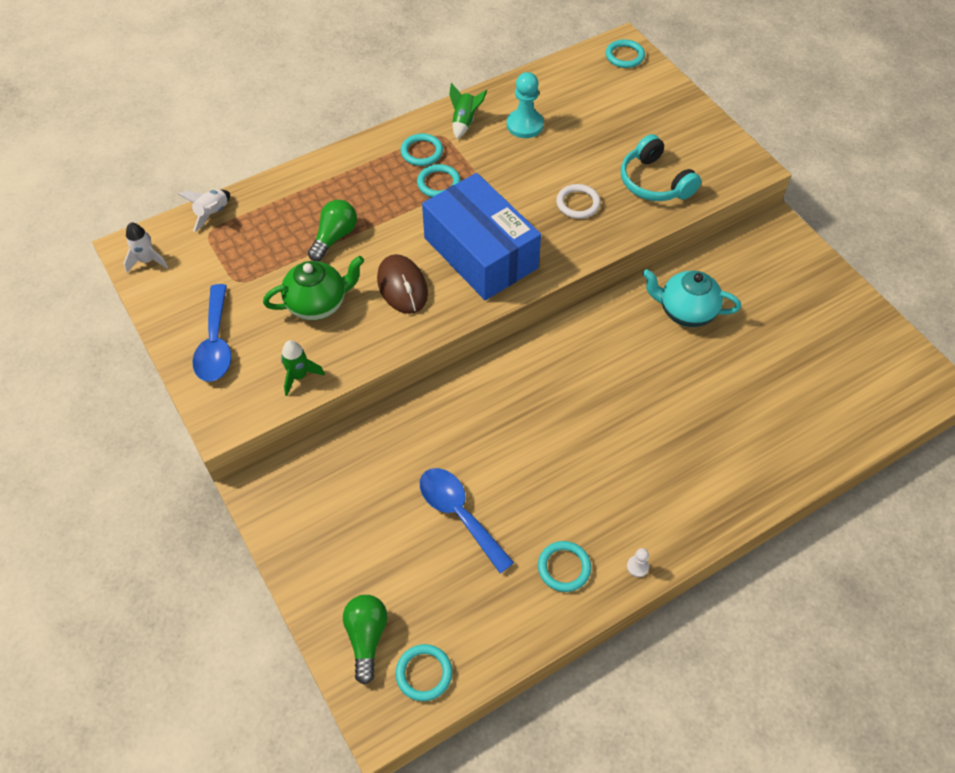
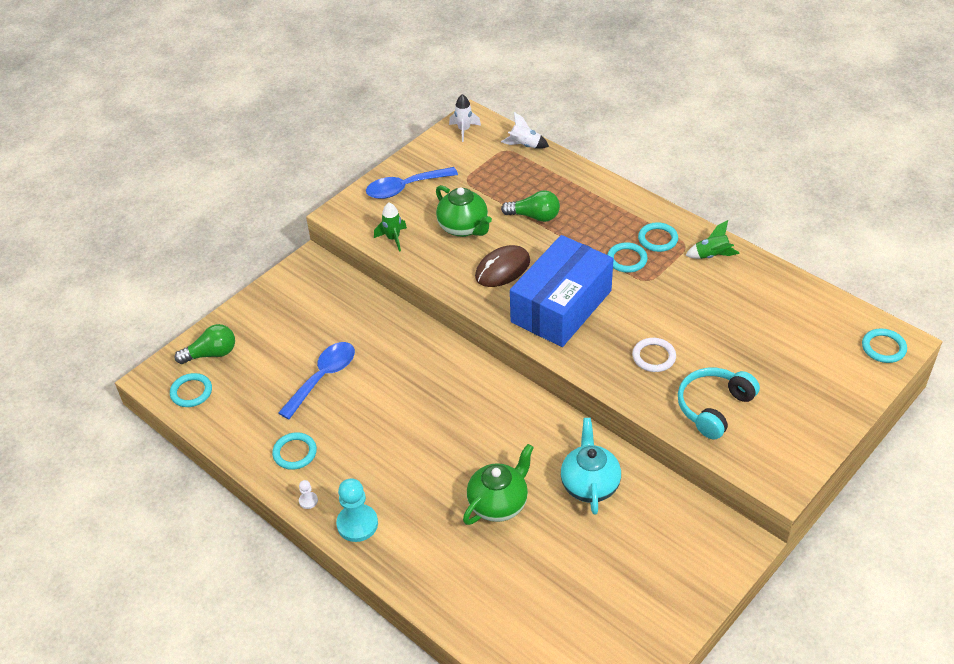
camera: 75 degrees right, 10 degrees down
turquoise pawn [507,72,544,138] -> turquoise pawn moved to [336,479,378,542]
none -> green teapot [463,444,534,525]

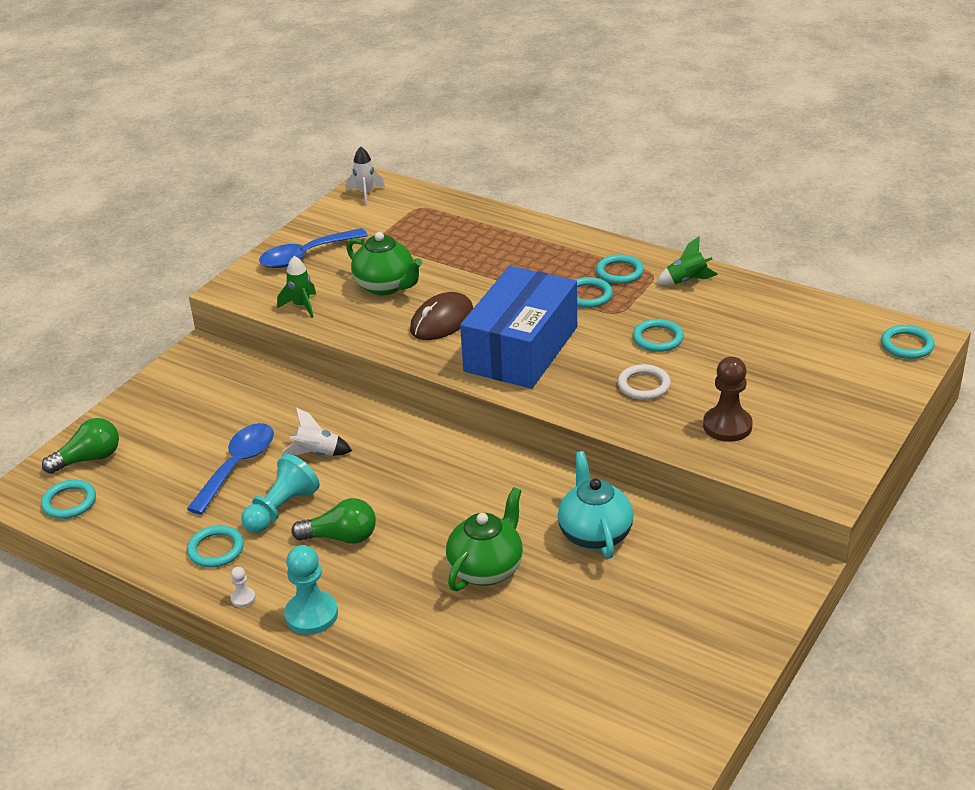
camera: 10 degrees left, 10 degrees down
white rocket [501,112,549,149] -> white rocket moved to [282,408,352,456]
green light bulb [501,190,560,222] -> green light bulb moved to [291,498,376,544]
turquoise headphones [678,368,760,440] -> brown pawn [703,357,753,442]
none -> turquoise pawn [241,454,320,533]
none -> turquoise ring [633,319,684,352]

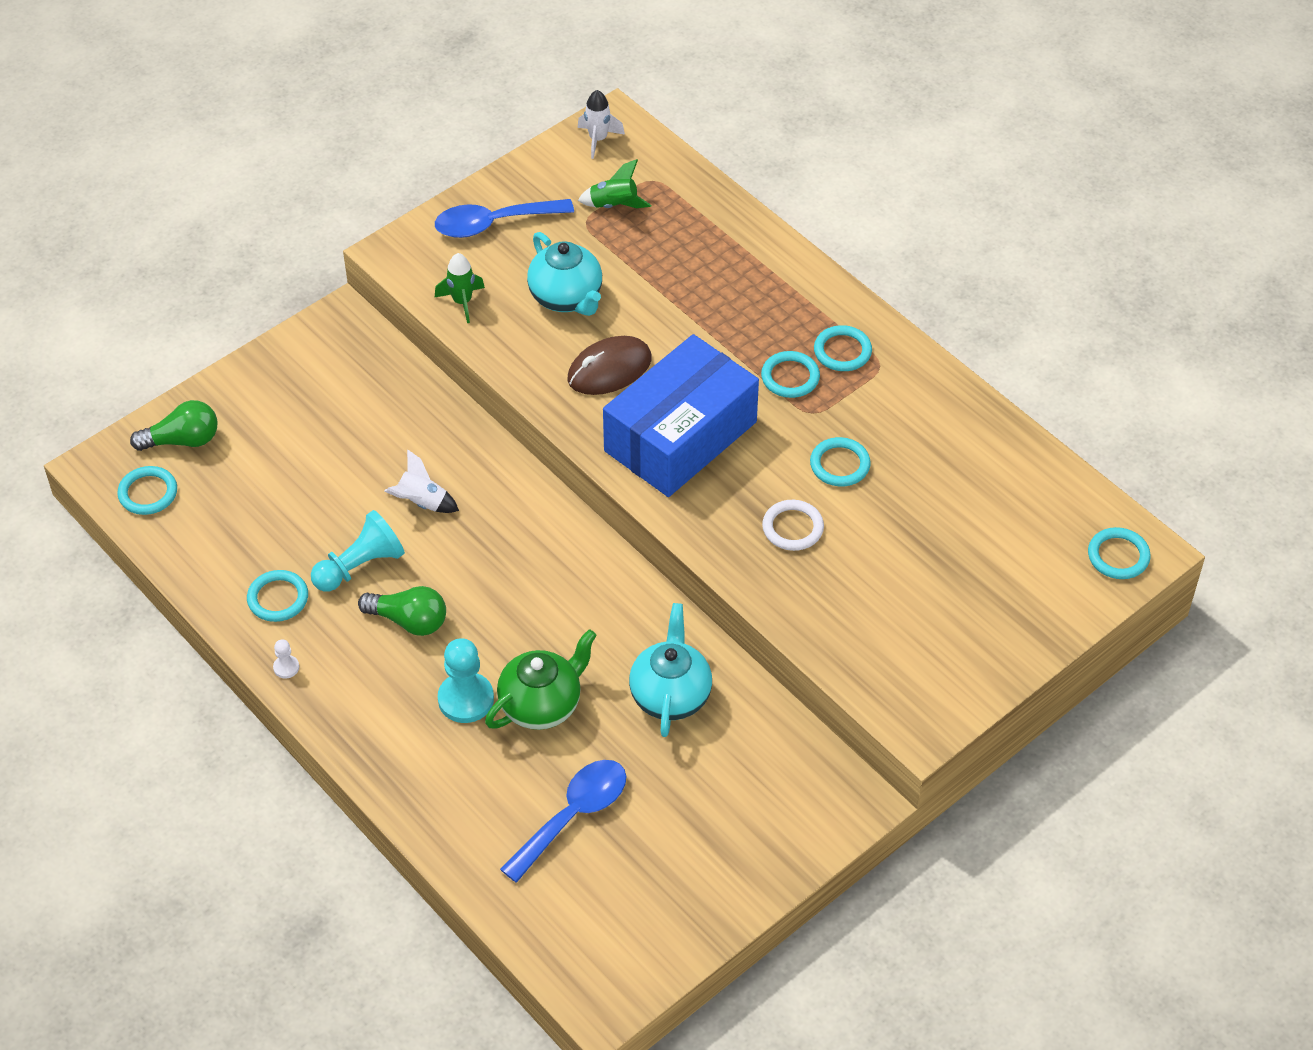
camera: 15 degrees right, 15 degrees up
blue spoon [187,423,274,515] -> blue spoon moved to [500,760,626,883]
turquoise pawn [284,545,338,635] -> turquoise pawn moved to [438,638,494,723]
green teapot [346,232,422,295] -> turquoise teapot [527,232,602,316]
green rocket [656,236,718,285] -> green rocket moved to [578,159,651,208]
brown pawn [703,357,753,442] -> none

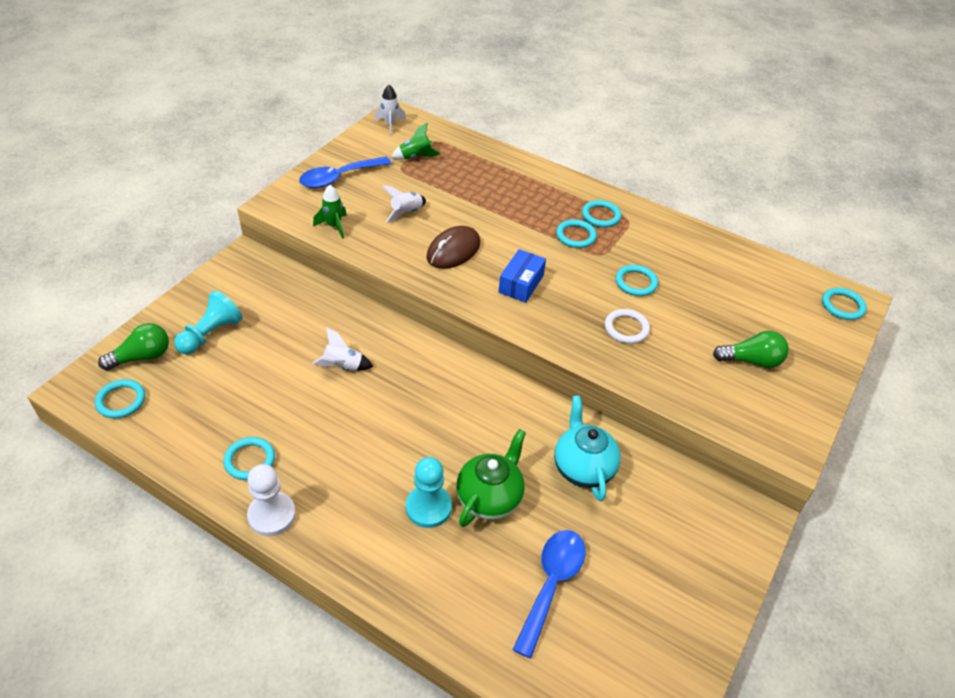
camera: 20 degrees left, 5 degrees down
white pawn [273,639,299,678] -> white pawn [247,464,296,536], size x2.14
turquoise pawn [311,510,405,592] -> turquoise pawn moved to [174,290,243,354]
green light bulb [358,586,446,636] -> green light bulb moved to [713,331,789,368]
turquoise teapot [527,232,602,316] -> white rocket [382,186,426,223]
blue box [603,334,759,497] -> blue box [499,249,546,303], size x0.47

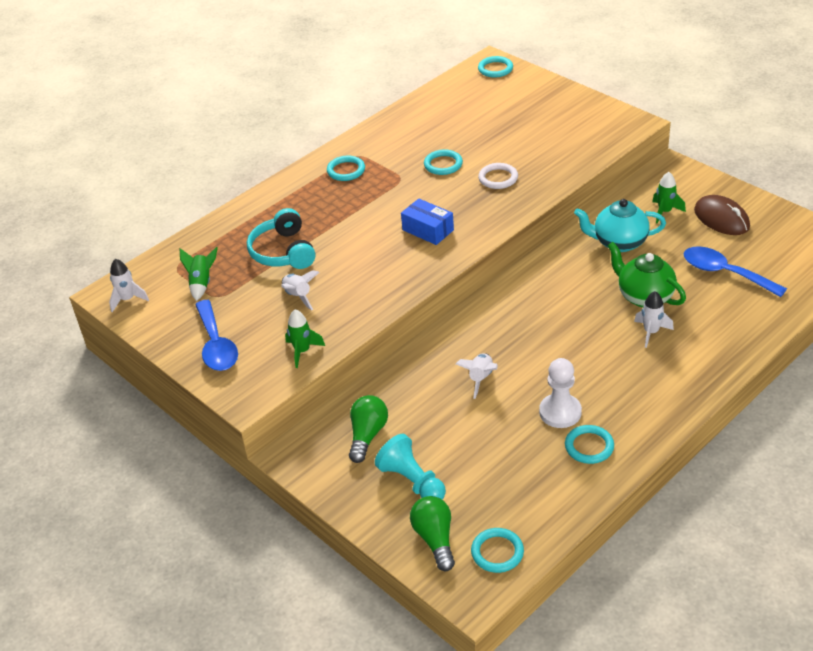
camera: 70 degrees left, 5 degrees down
white pawn [247,464,296,536] -> white pawn moved to [539,358,582,428]
turquoise pawn [406,457,452,528] -> white rocket [634,291,674,348]
brown mouse [426,226,480,269] -> brown mouse moved to [694,195,750,235]
turquoise ring [556,219,597,248] -> none
green light bulb [713,331,789,368] -> green light bulb moved to [349,395,388,463]
none -> turquoise headphones [247,208,316,269]
none -> green rocket [652,172,686,224]

